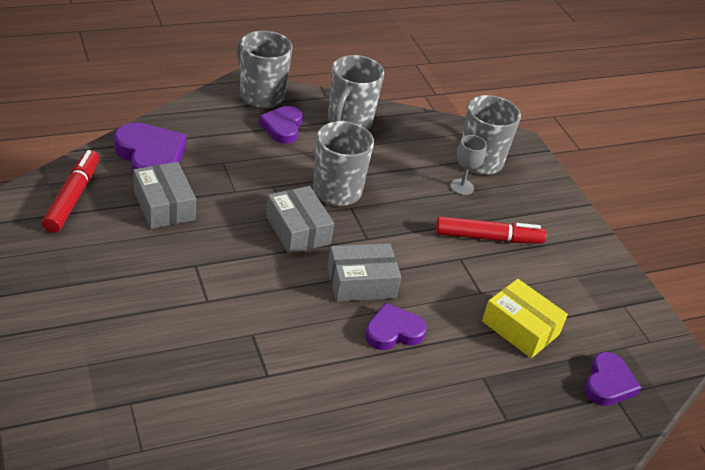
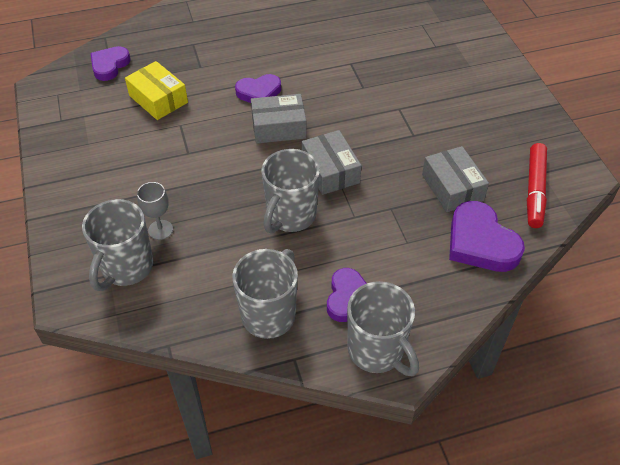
camera: 170 degrees left, 10 degrees up
red marker [435,217,546,244] -> none

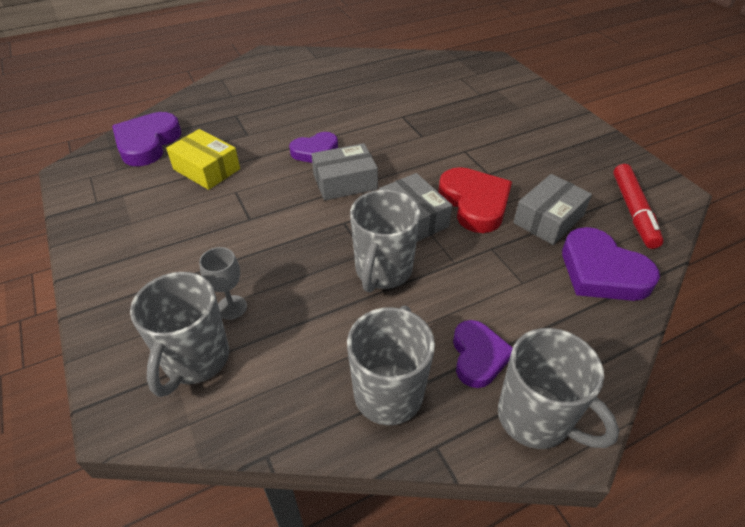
camera: 10 degrees left, 5 degrees down
purple heart [90,46,130,81] -> purple heart [112,112,181,166], size x1.52
grey box [422,146,489,212] -> grey box turned 75 degrees clockwise [513,174,592,245]
none -> red heart [438,167,512,233]

